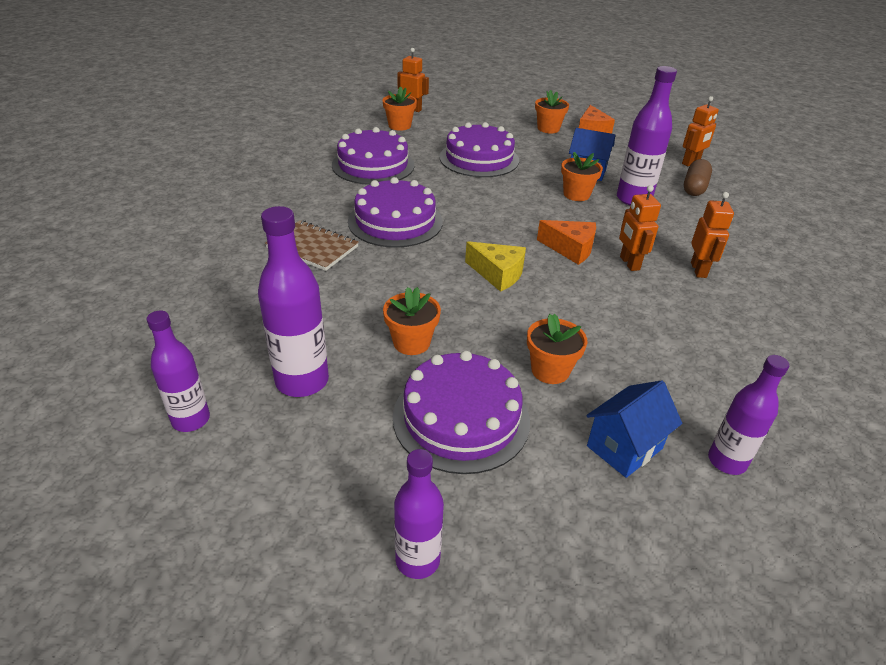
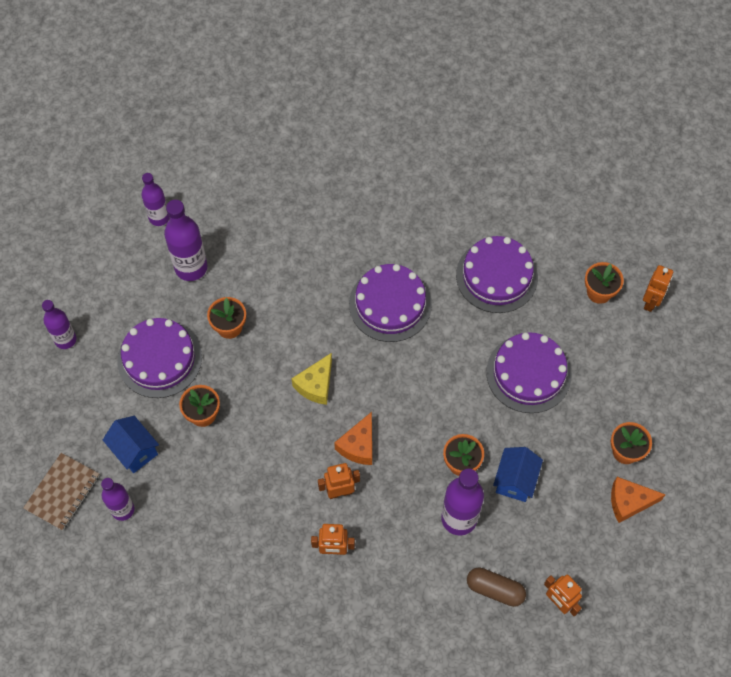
camera: 90 degrees right, 25 degrees up
brown notebook [265,220,359,271] -> brown notebook moved to [23,453,100,531]

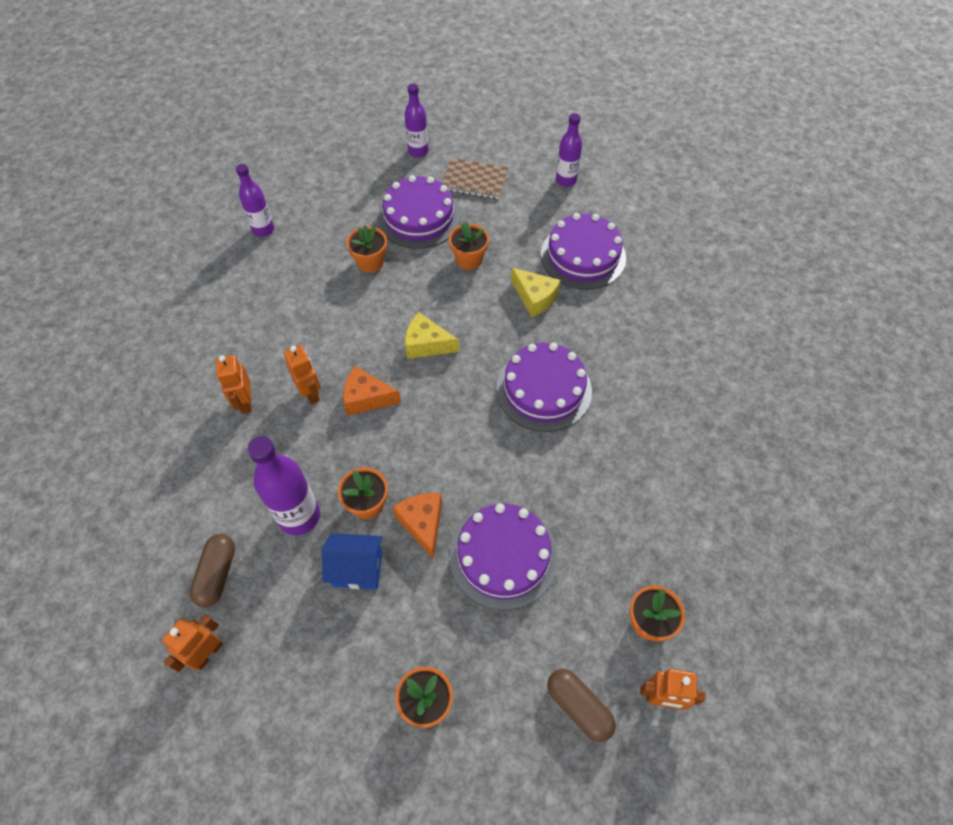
camera: 75 degrees right, 5 degrees down
brown notebook [23,453,100,531] -> brown notebook moved to [442,158,509,199]
blue house [103,416,159,473] -> none
purple bottle [164,200,207,281] -> none
purple cake [456,236,538,313] -> purple cake moved to [541,213,626,289]
orange cheese [611,477,666,523] -> orange cheese moved to [392,493,442,559]
none -> yellow cheese [511,268,561,317]
none -> brown capsule [547,669,616,742]

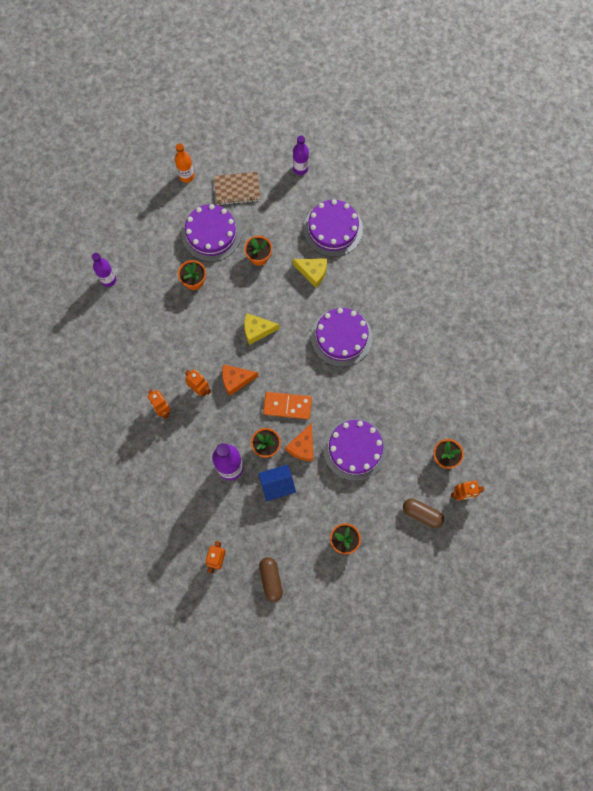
camera: 20 degrees left, 15 degrees up
brown capsule [190,534,235,608] -> brown capsule moved to [259,557,283,602]
orange cheese [392,493,442,559] -> orange cheese turned 120 degrees counterclockwise [285,423,313,461]
purple bottle [405,84,429,157] -> orange bottle [175,143,194,183]
none -> orange domino [263,392,312,419]

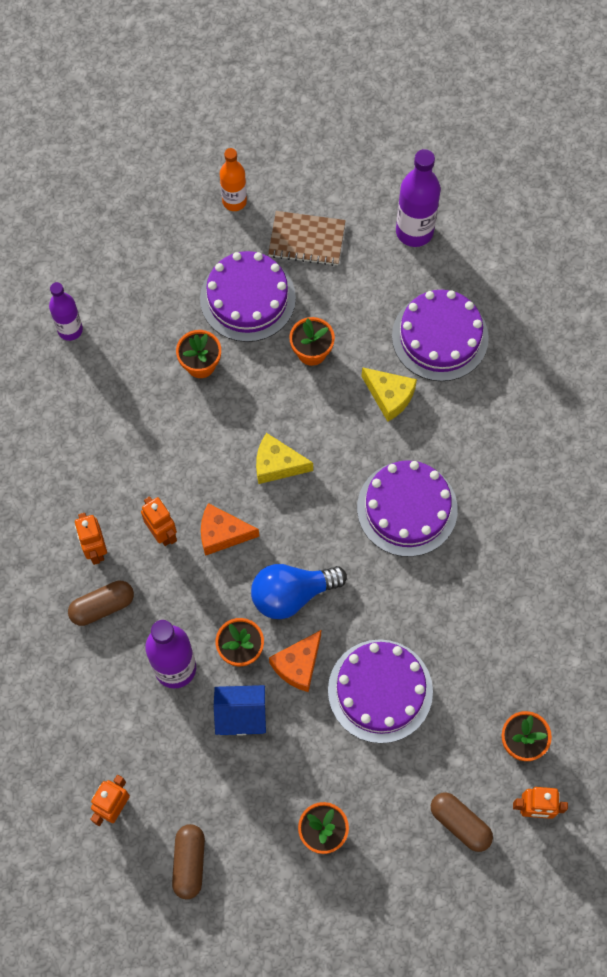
camera: 15 degrees right, 5 degrees down
orange domino [263,392,312,419] -> blue light bulb [251,564,347,619]
purple bottle [293,135,309,175] -> purple bottle [396,149,441,247], size x1.53
none -> brown capsule [68,581,134,626]

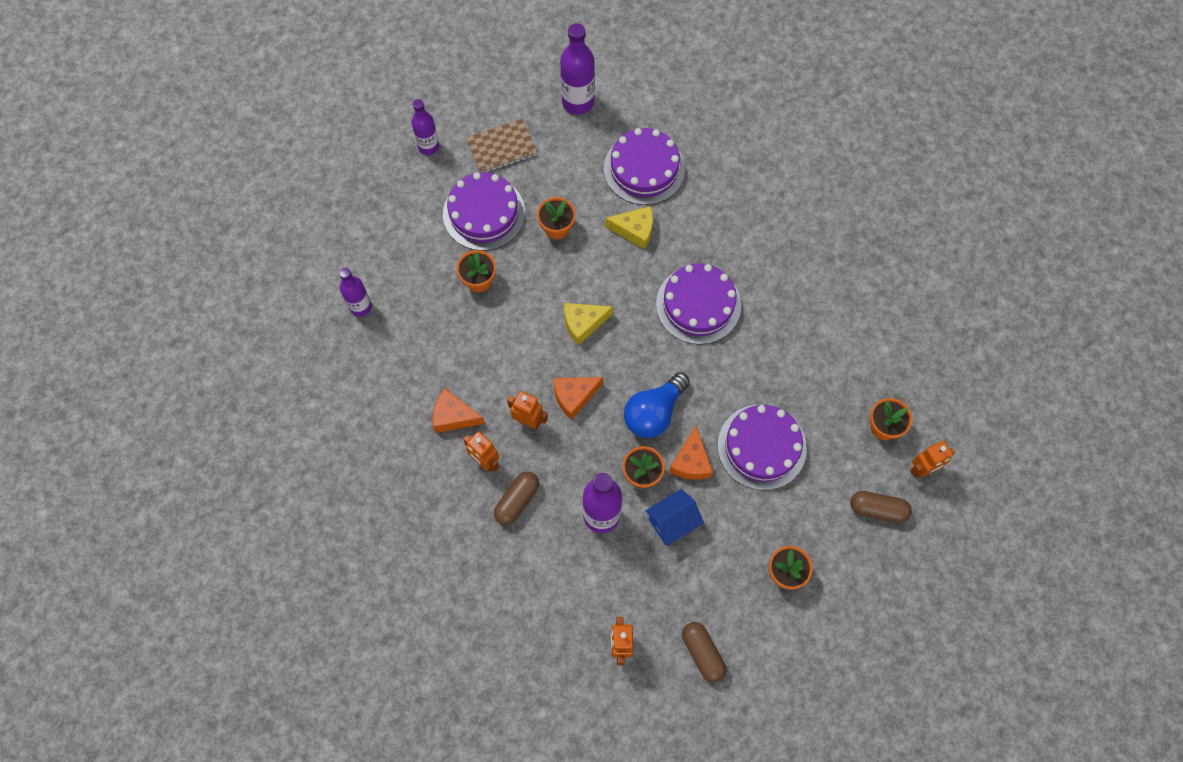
camera: 30 degrees left, 0 degrees up
orange bottle [220,148,247,211] -> purple bottle [412,99,439,155]
none -> orange cheese [433,388,485,433]

